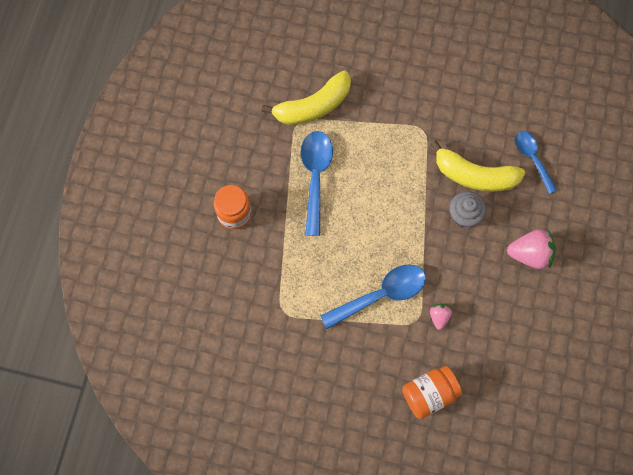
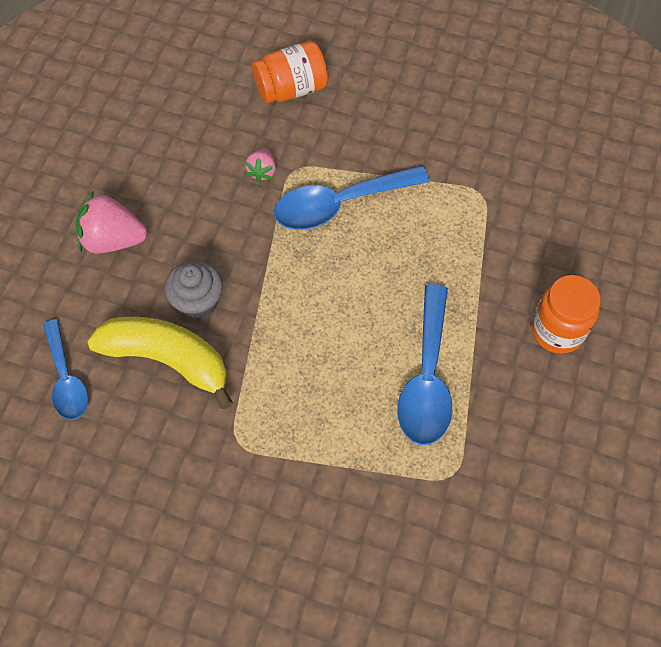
camera: 175 degrees left, 10 degrees down
yellow banana [261,71,351,125] -> none

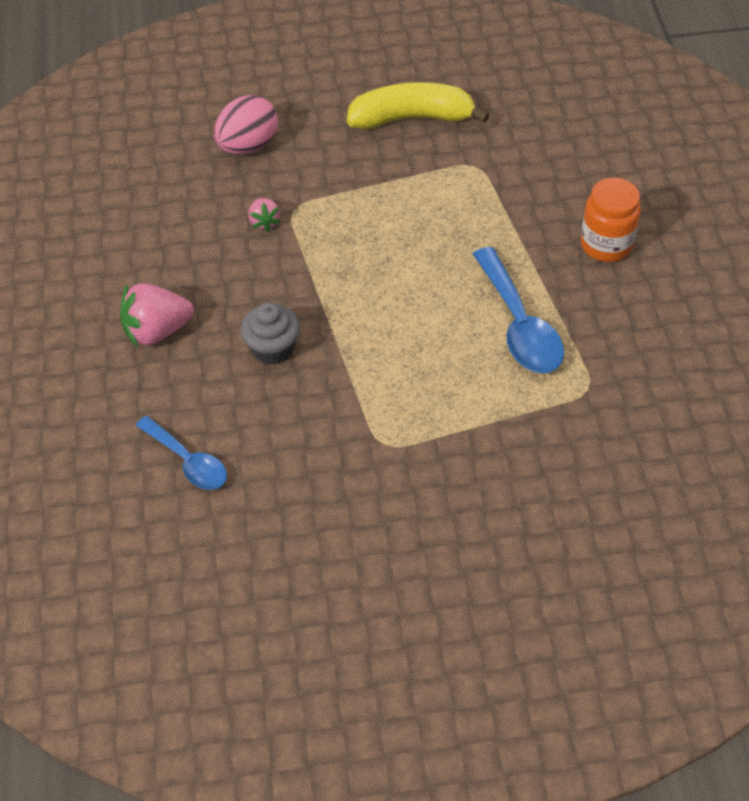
camera: 25 degrees left, 10 degrees down
yellow banana [87,317,233,409] -> yellow banana moved to [347,82,490,129]
orange jar [252,41,328,104] -> pink egg [214,95,278,154]
blue spoon [274,165,430,230] -> none

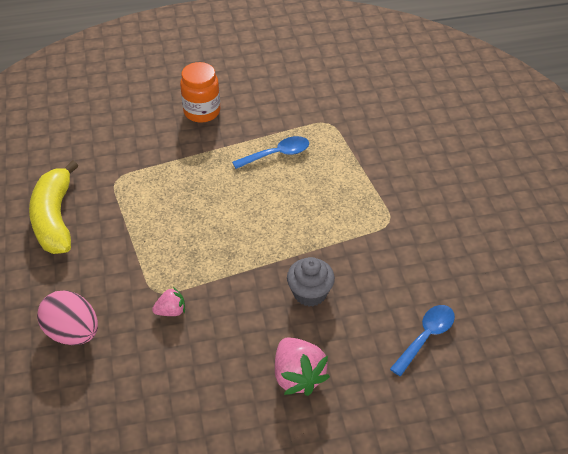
camera: 95 degrees left, 5 degrees down
blue spoon [473,247,564,373] -> blue spoon [232,136,309,169], size x0.65

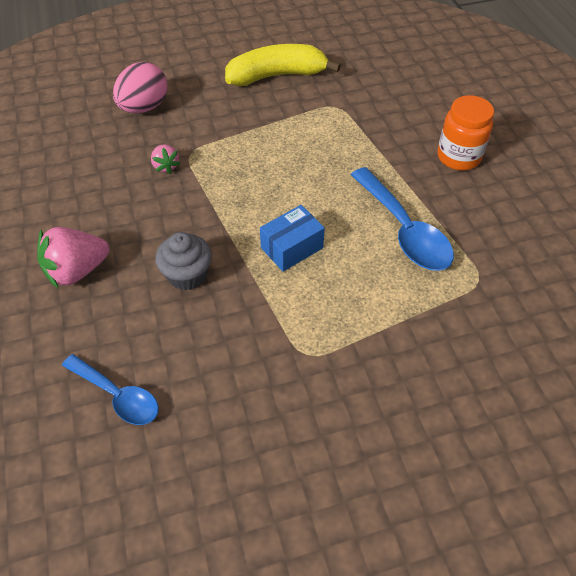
camera: 85 degrees right, 5 degrees up
blue spoon [232,136,309,169] -> blue spoon [350,167,454,271], size x1.54
none -> blue box [260,205,325,272]

